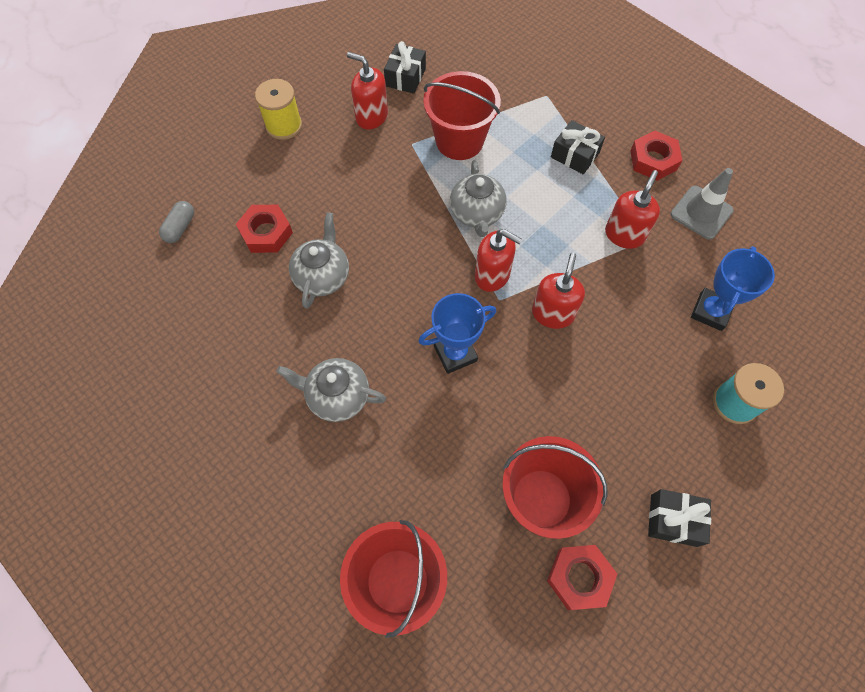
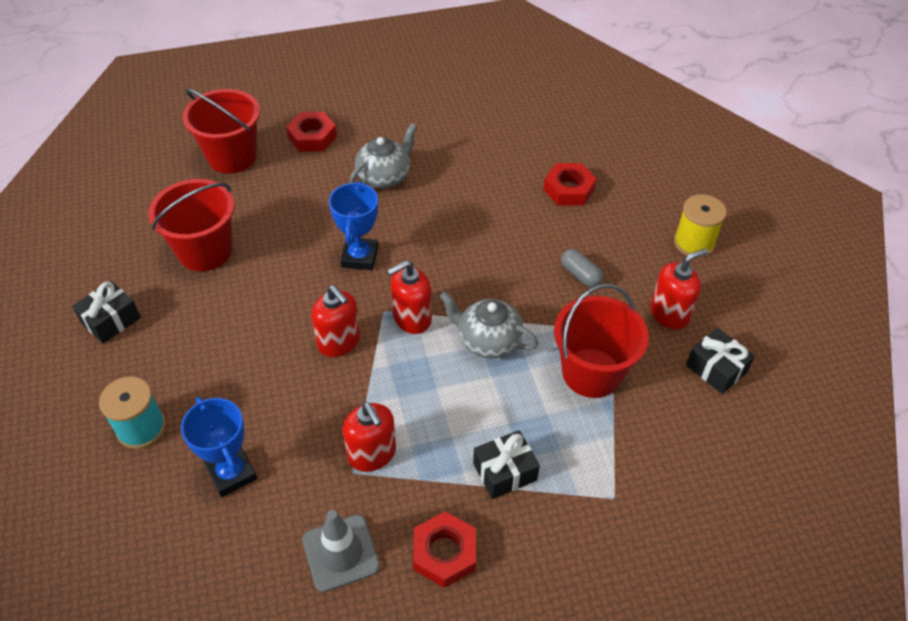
camera: 120 degrees right, 15 degrees down
grey capsule [159,201,194,243] -> grey capsule moved to [561,249,603,287]
grey teapot [289,212,349,309] -> none
red nut [547,545,617,610] -> red nut moved to [286,112,337,152]

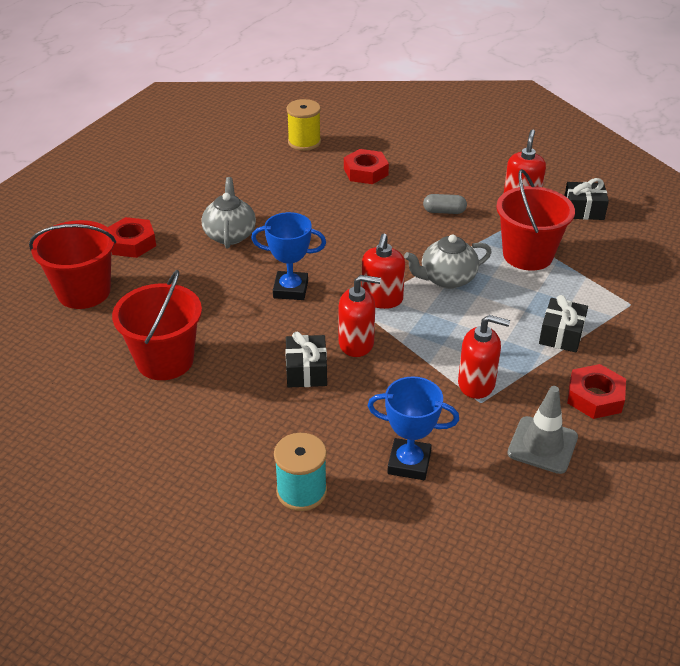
camera: 45 degrees left, 10 degrees down
black gift [72,281,141,344] -> black gift moved to [285,332,327,388]
blue trophy [329,181,378,270] -> blue trophy turned 45 degrees counterclockwise [251,212,326,300]
yellow spool [674,194,727,258] -> yellow spool moved to [287,99,321,151]

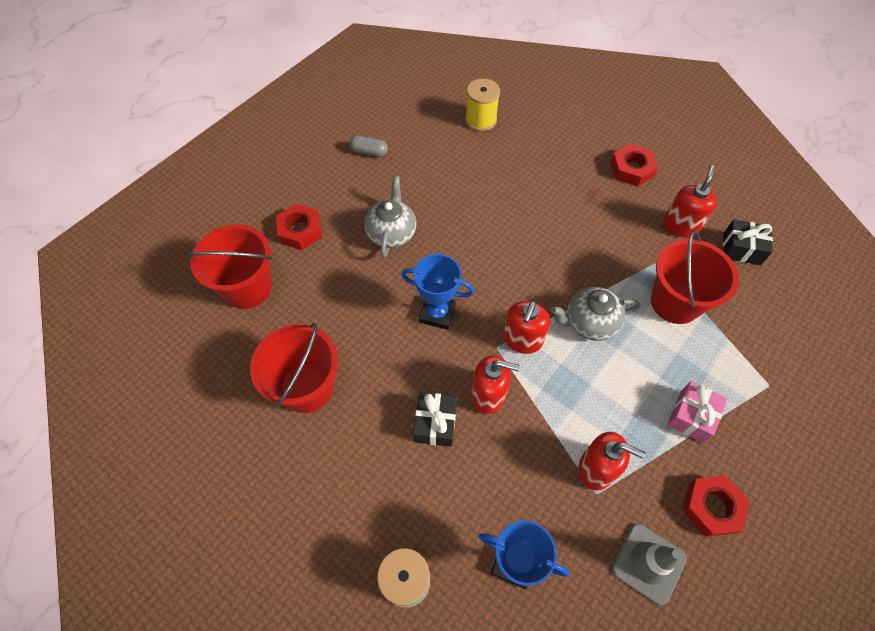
camera: 10 degrees right, 20 degrees up
red nut [344,149,389,184] -> red nut moved to [611,143,658,187]
grey capsule [423,194,467,214] -> grey capsule moved to [349,135,388,157]
black gift [539,295,588,352] -> pink gift [667,381,727,443]

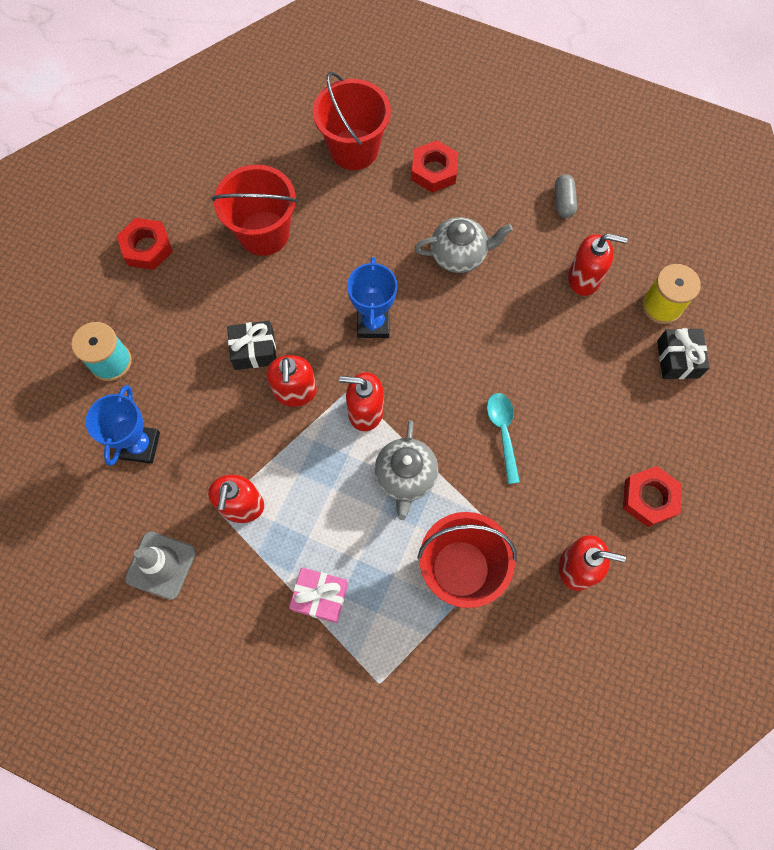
camera: 75 degrees right, 10 degrees up
grey teapot [551,287,640,341] -> grey teapot turned 150 degrees counterclockwise [375,420,438,520]
red nut [683,476,750,537] -> red nut moved to [117,218,173,270]
black gift [723,219,773,265] -> black gift moved to [657,328,709,379]
none -> turquoise spoon [487,393,520,484]
none -> red soap dispenser [568,234,628,296]

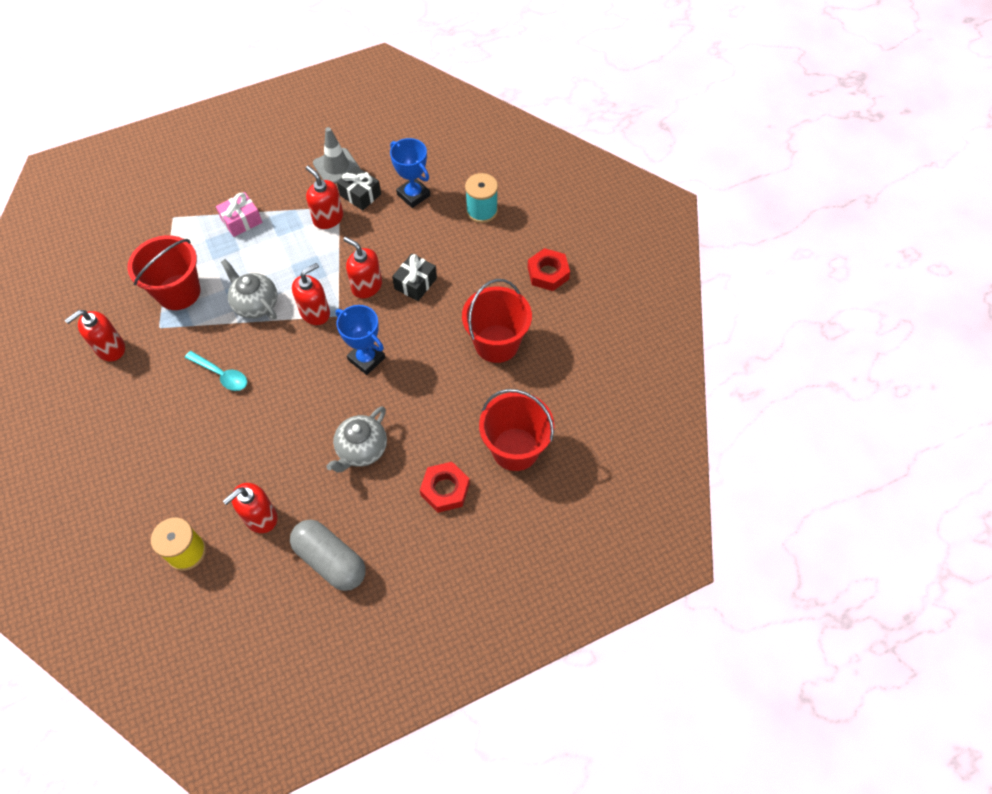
camera: 130 degrees right, 10 degrees down
grey capsule [555,174,577,218] -> grey capsule [290,520,366,591], size x1.89
red nut [623,466,682,527] -> none
black gift [657,328,709,379] -> black gift moved to [337,166,381,210]

